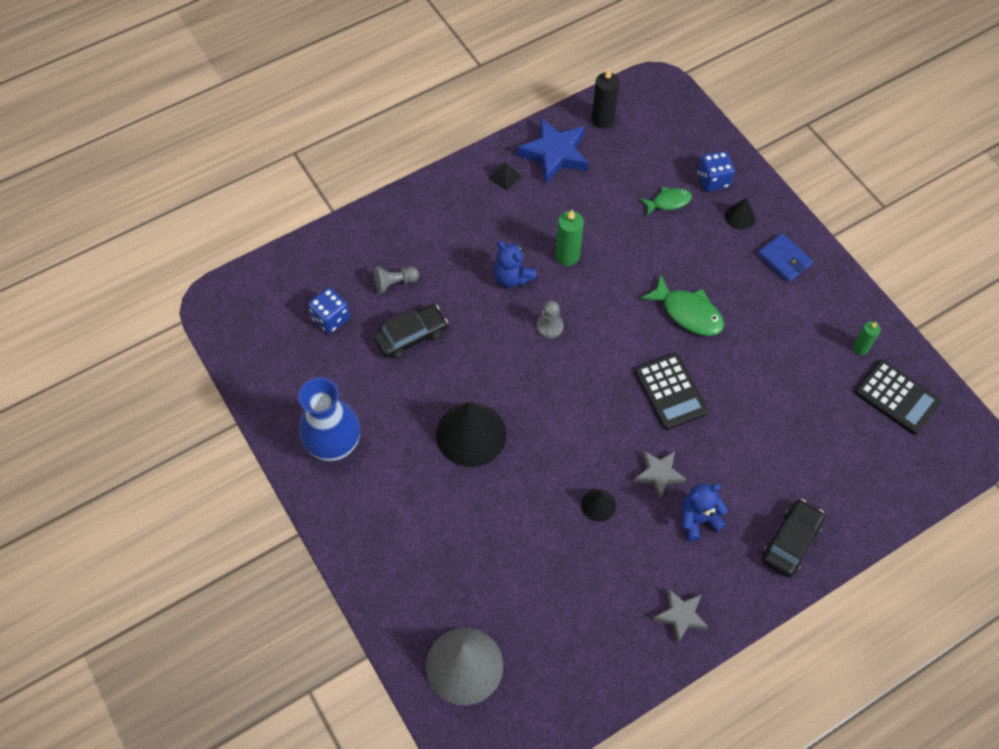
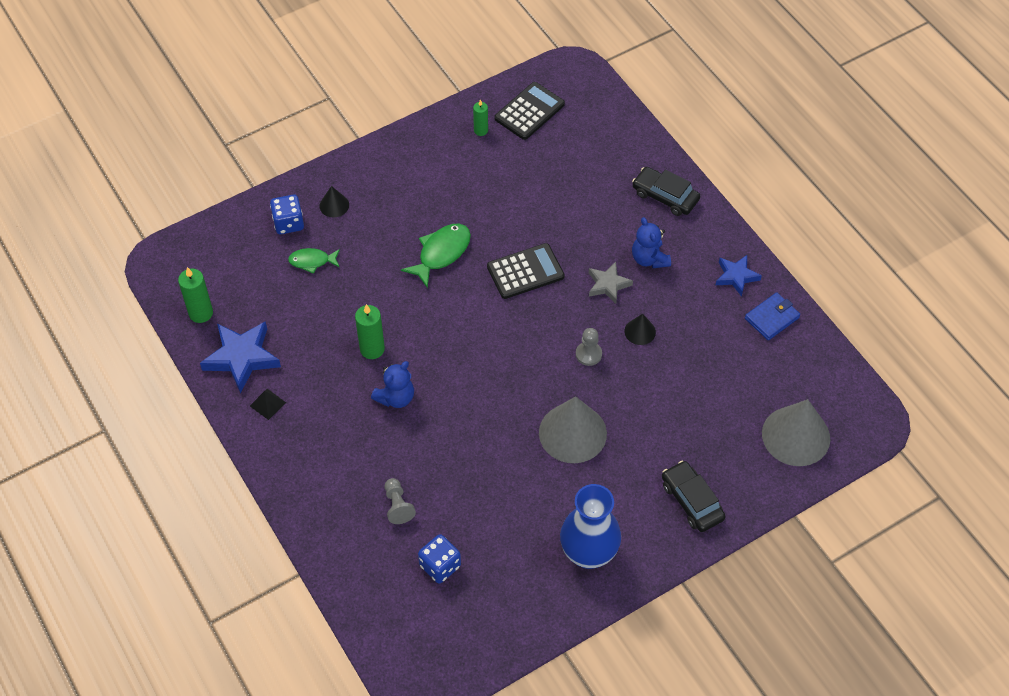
camera: 90 degrees left, 5 degrees down
black car [373,304,448,359] -> black car moved to [662,461,726,532]
black cone [436,402,506,467] -> grey cone [539,396,607,463]
grey pawn [537,301,564,339] -> grey pawn moved to [576,328,602,366]
black candle [592,68,620,129] -> green candle [178,267,213,323]
green fish [640,187,692,216] -> green fish turned 75 degrees counterclockwise [288,248,340,274]
grey star [653,588,709,644] -> blue star [716,255,762,297]
blue wallet [757,233,813,283] -> blue wallet moved to [745,292,800,340]

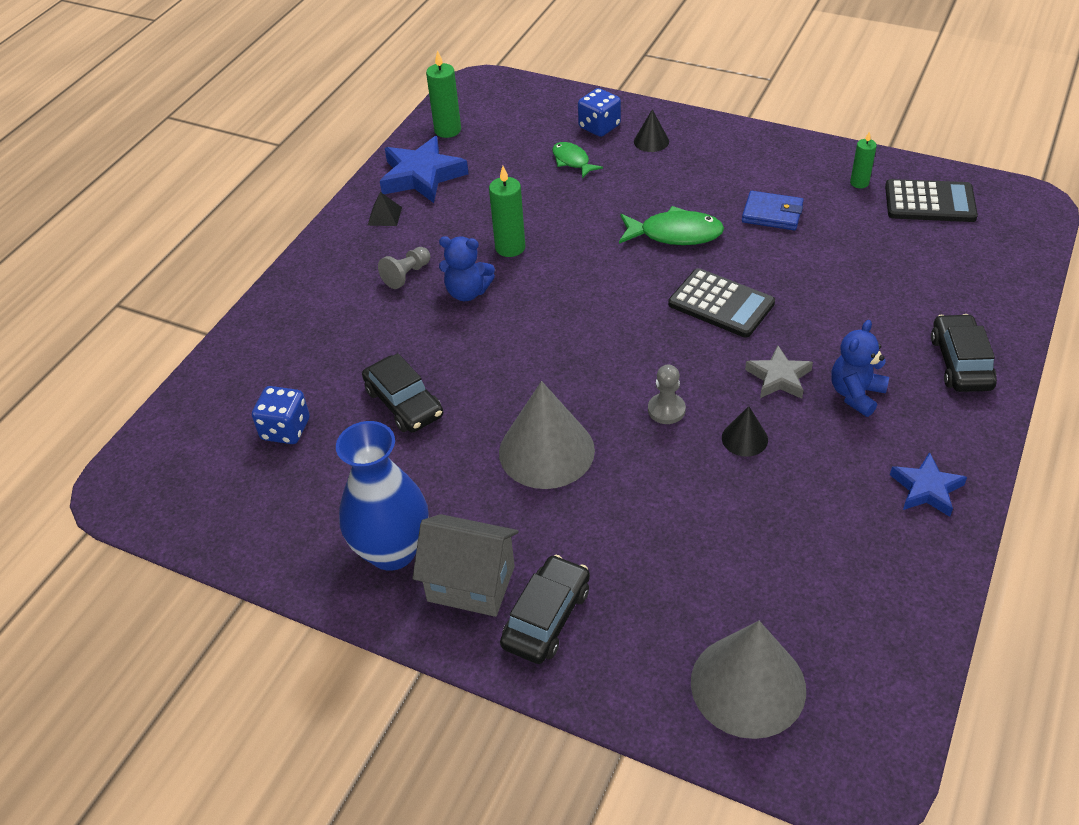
camera: 60 degrees right, 10 degrees down
grey pawn [385,478,416,524] -> grey pawn moved to [378,247,430,289]
blue wallet [745,292,800,340] -> blue wallet moved to [742,191,804,230]
none -> black car [362,353,443,432]
none -> grey house [412,514,519,617]

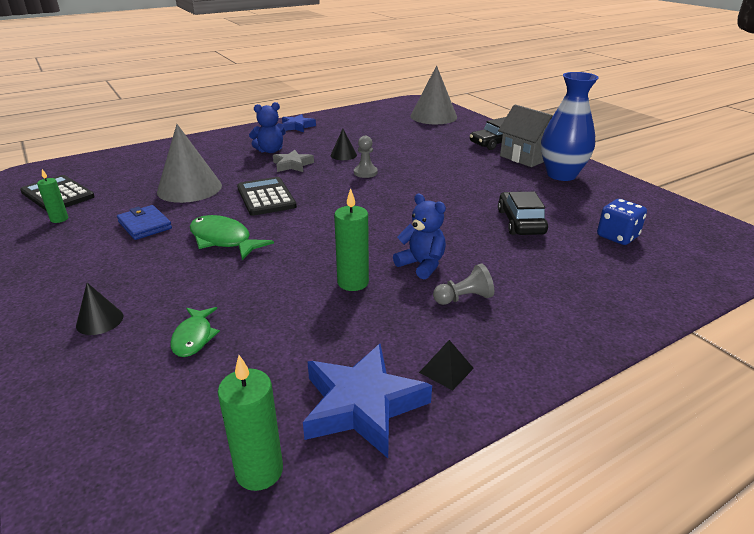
camera: 150 degrees left, 15 degrees down
grey cone [499,381,595,489] -> grey cone moved to [157,124,222,203]
blue dice [578,88,621,137] -> none
black car [931,314,997,392] -> none

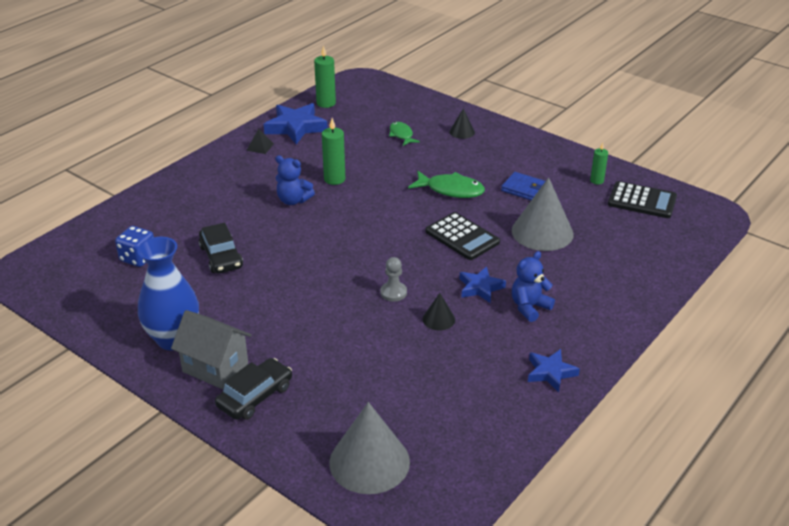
camera: 160 degrees right, 5 degrees up
grey star [273,150,314,172] -> blue star [459,266,506,303]
grey pawn [433,263,494,305] -> none

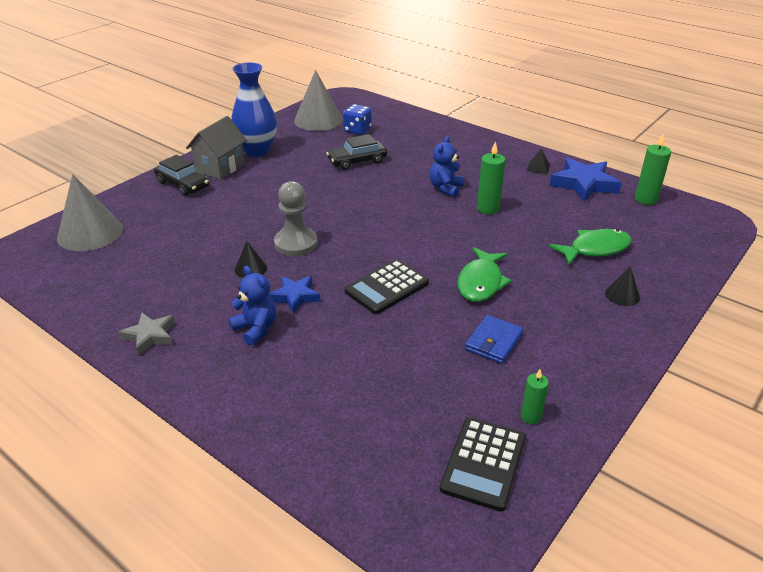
camera: 90 degrees right, 0 degrees up
grey pawn [380,257,407,301] -> grey pawn [274,181,318,256], size x1.67
green fish [389,122,420,146] -> green fish [549,229,632,265], size x1.58
grey cone [512,177,574,251] -> grey cone moved to [294,70,343,131]
blue star [528,349,580,392] -> grey star [118,313,175,356]

